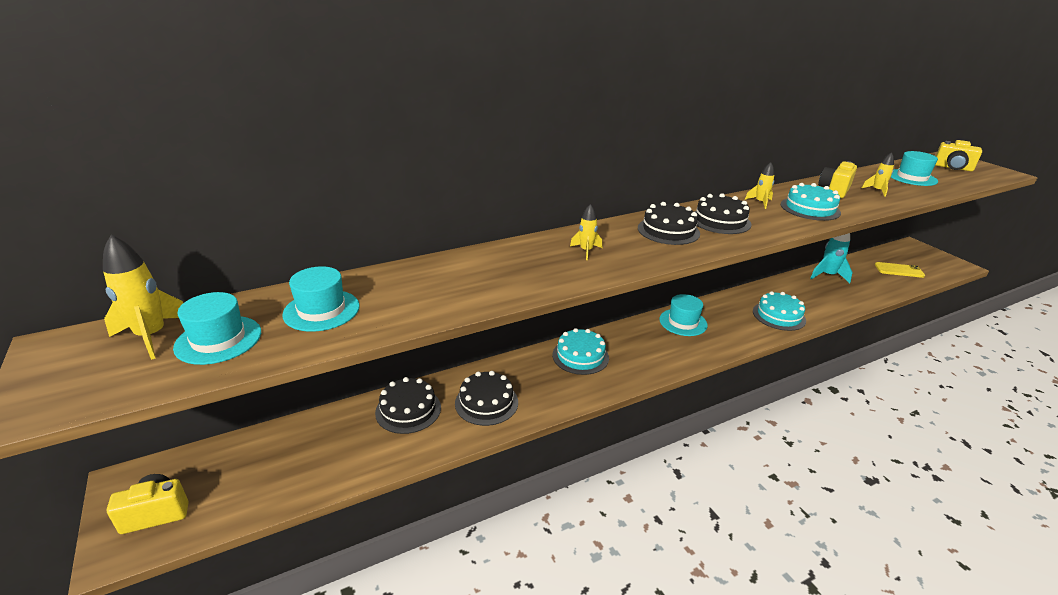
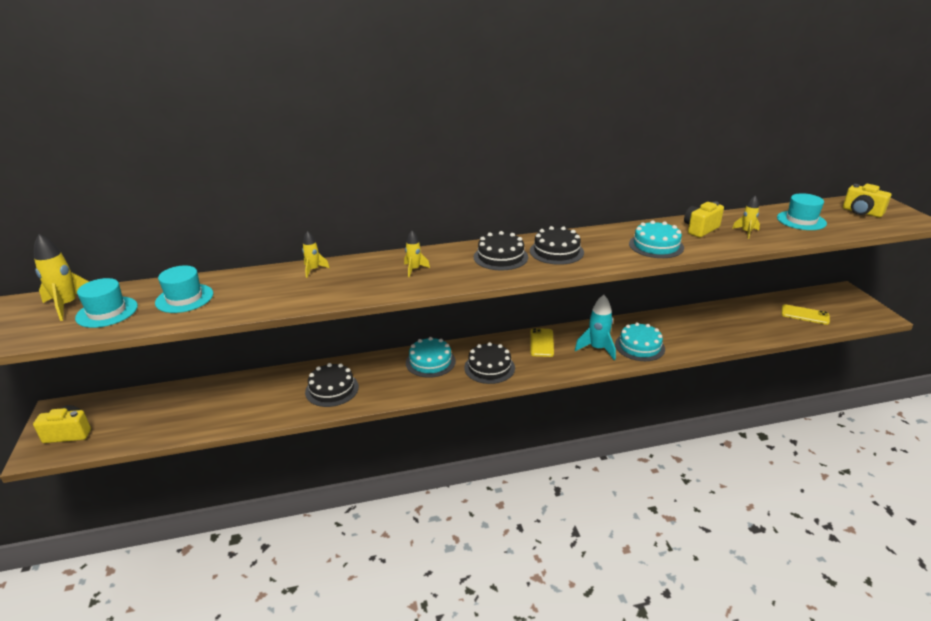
camera: 15 degrees right, 0 degrees up
black cake [375,377,441,434] -> black cake moved to [464,342,515,384]
turquoise hat [659,294,708,336] -> yellow phone [530,328,554,357]
yellow rocket [745,162,774,209] -> yellow rocket moved to [302,231,330,278]
turquoise rocket [810,233,853,283] -> turquoise rocket moved to [575,295,616,360]

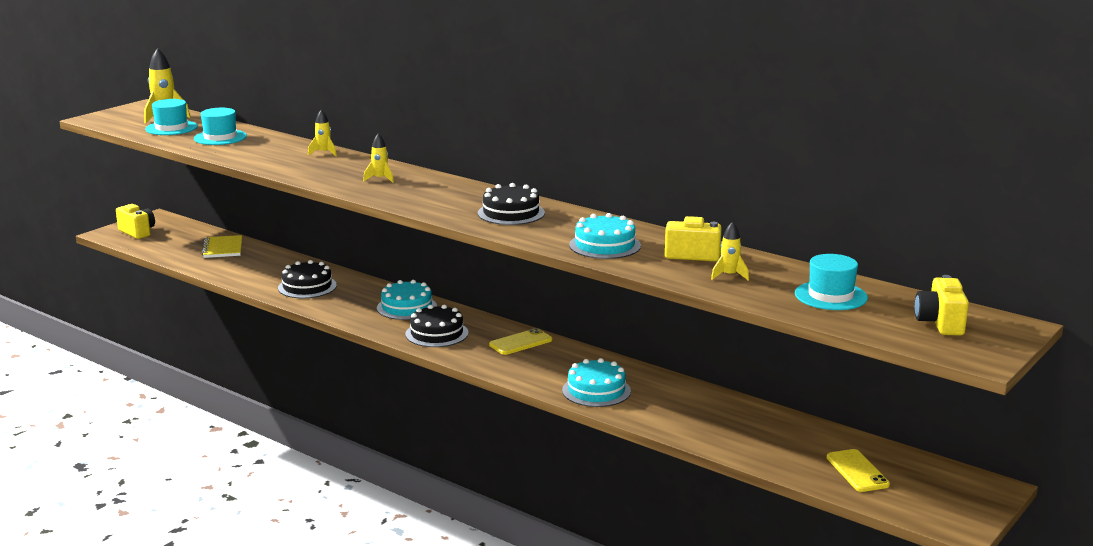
camera: 50 degrees right, 10 degrees down
black cake [474,231,528,270] -> none
turquoise rocket [575,295,616,360] -> none
none -> yellow notebook [202,235,242,258]

